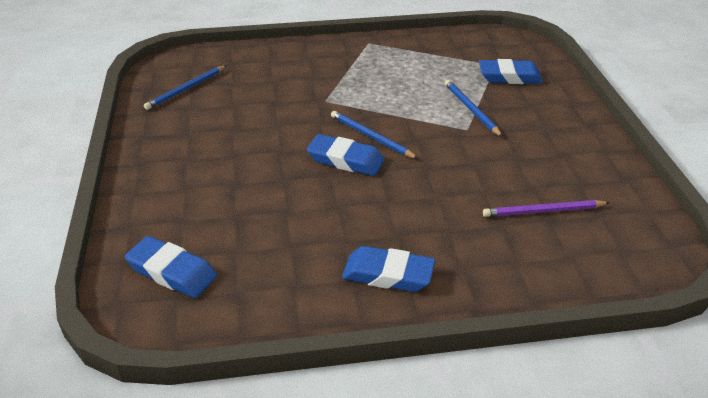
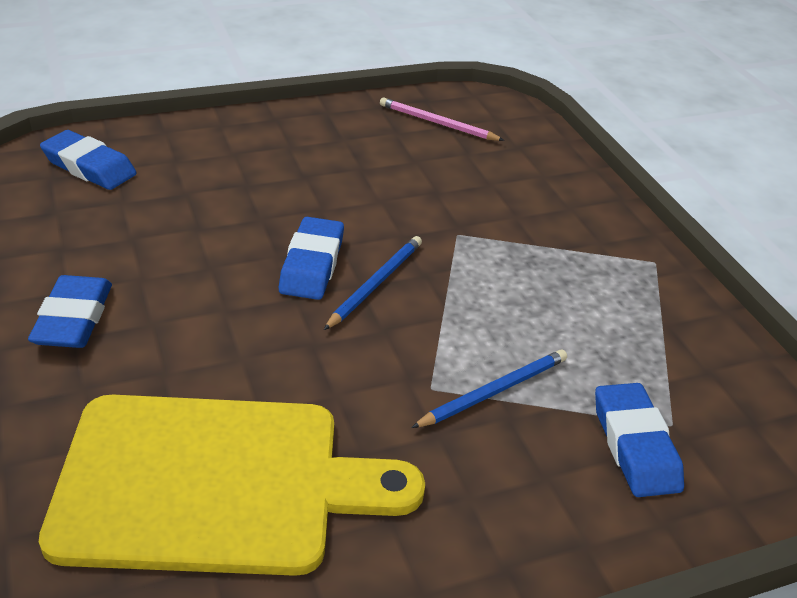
camera: 75 degrees right, 0 degrees up
blue eraser [125,236,217,298] -> blue eraser turned 75 degrees counterclockwise [40,130,137,190]
blue pencil [144,65,227,110] -> pink pencil [380,97,504,141]
purple pencil [483,200,610,217] -> yellow cutting board [39,395,425,576]

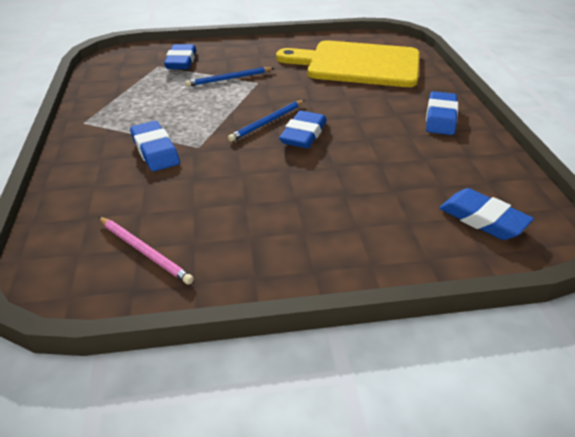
camera: 165 degrees left, 0 degrees up
none -> blue eraser [130,121,180,171]

